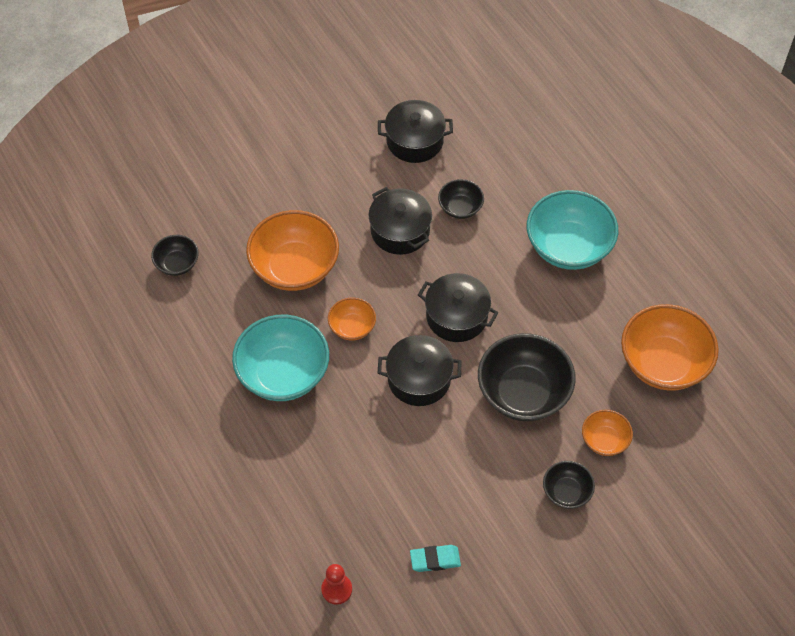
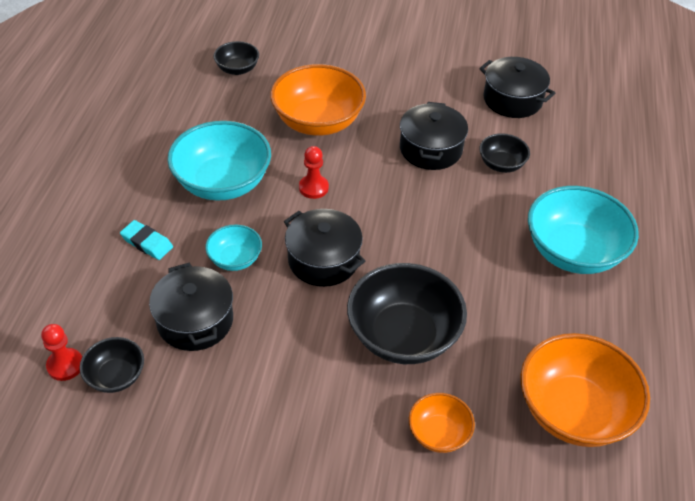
camera: 40 degrees right, 10 degrees down
orange bowl [328,298,376,340] -> red pawn [299,146,329,199]
turquoise eraser [410,545,461,572] -> turquoise eraser moved to [120,220,173,260]
black pot [418,273,498,342] -> black pot moved to [149,263,233,351]
black bowl [543,461,595,509] -> black bowl moved to [80,337,144,393]
none -> turquoise bowl [205,225,262,271]

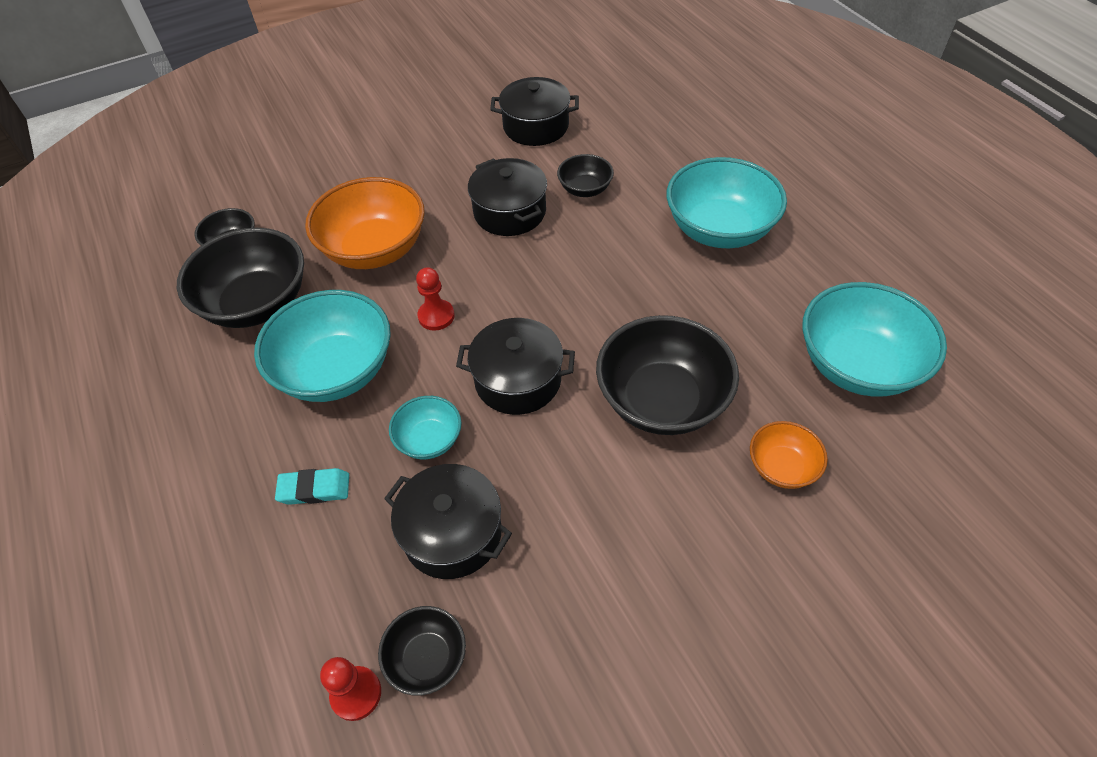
camera: 35 degrees left, 5 degrees up
orange bowl [521,333,650,447] -> turquoise bowl [802,282,947,396]
none -> black bowl [177,228,304,328]

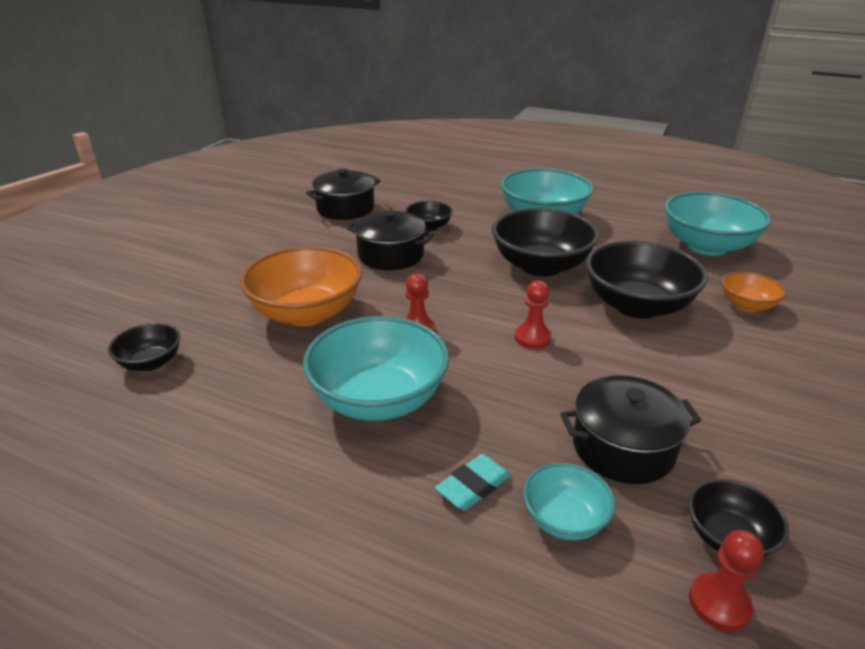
camera: 40 degrees left, 20 degrees down
black bowl [177,228,304,328] -> black bowl moved to [492,208,599,277]
turquoise bowl [389,396,462,459] -> turquoise bowl moved to [523,463,616,540]
black pot [456,318,575,415] -> red pawn [515,281,552,349]

